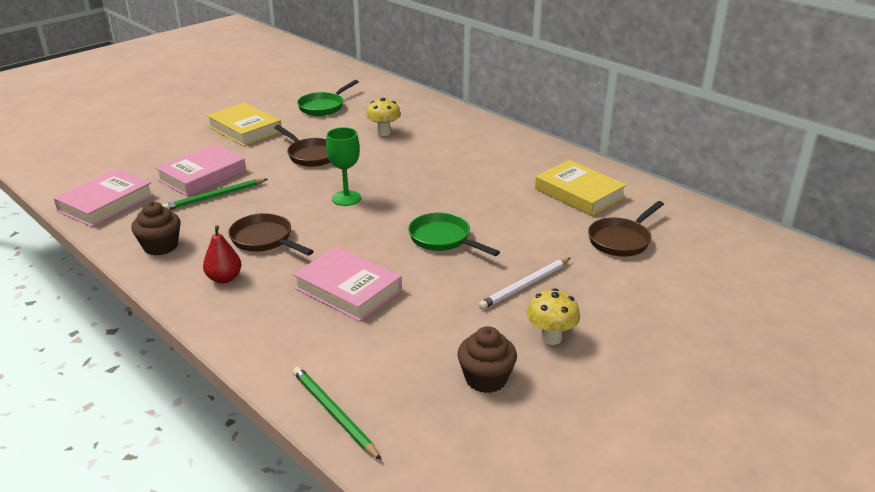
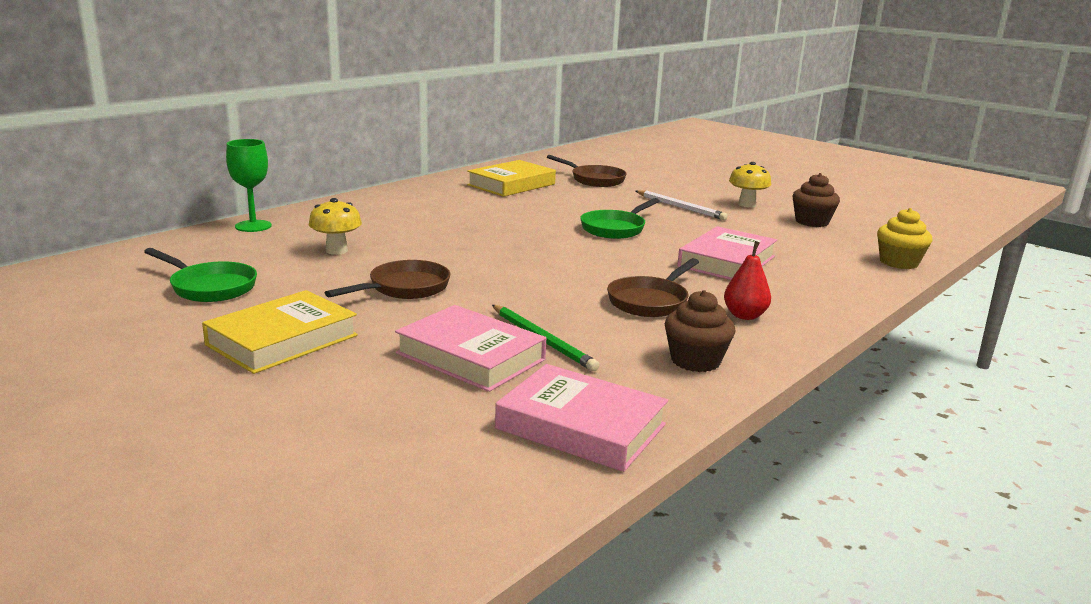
camera: 95 degrees left, 10 degrees down
green pencil [293,366,381,460] -> yellow cupcake [877,208,932,269]
green goblet [326,127,361,206] -> green goblet moved to [226,139,272,232]

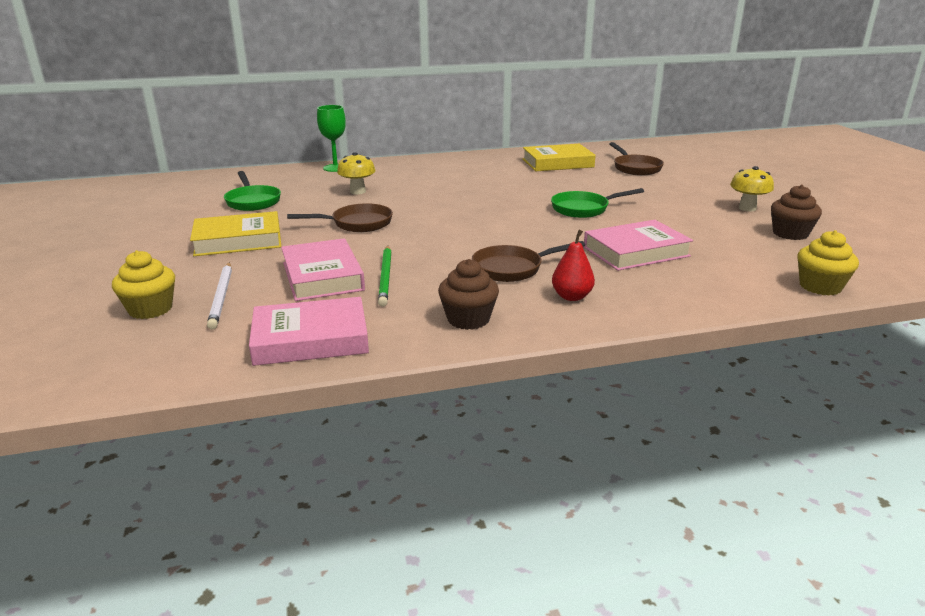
camera: 35 degrees right, 5 degrees up
pink book [495,364,668,472] -> pink book turned 75 degrees counterclockwise [249,297,369,366]
white pencil [636,190,728,220] -> white pencil moved to [207,262,232,329]
none -> yellow cupcake [112,250,175,319]

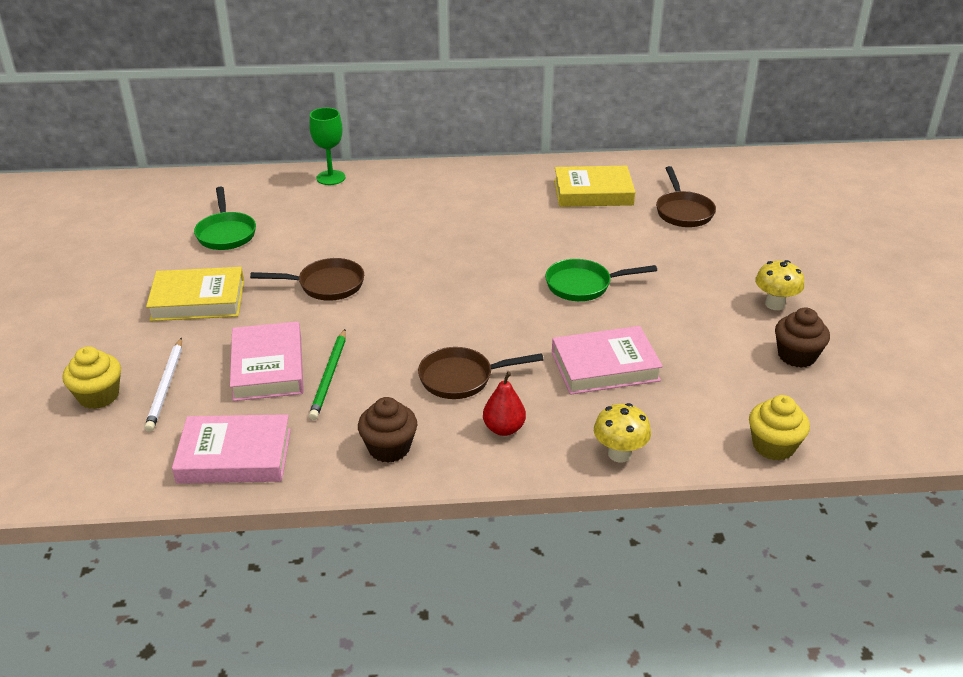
camera: 10 degrees right, 10 degrees up
yellow mushroom [337,152,375,194] -> yellow mushroom moved to [594,403,651,463]

